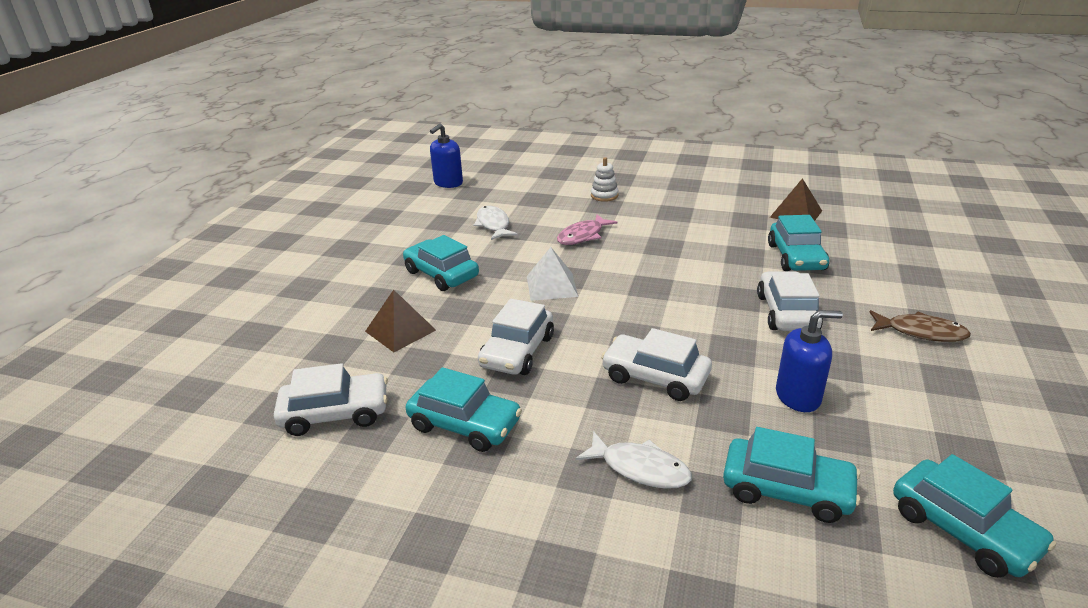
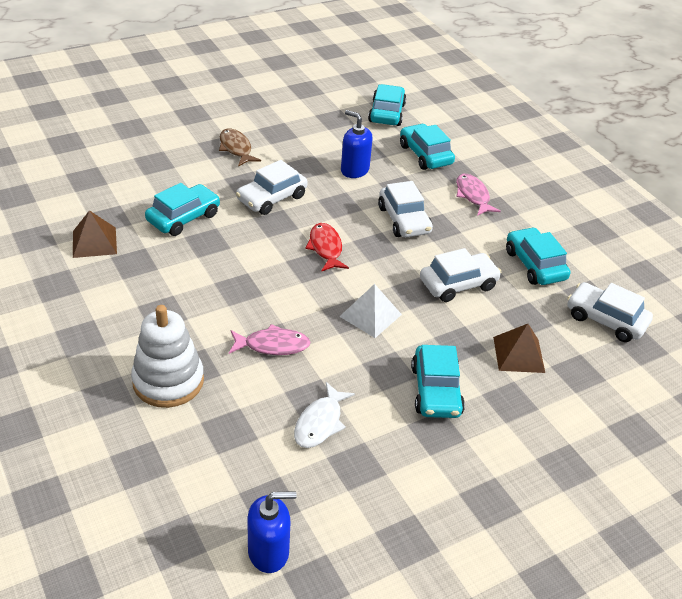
camera: 140 degrees left, 10 degrees up
white fish [576,431,692,489] -> pink fish [456,174,501,216]
white stacking toy [591,157,619,202] -> white stacking toy [131,305,204,408], size x1.95
none -> red fish [305,223,349,272]

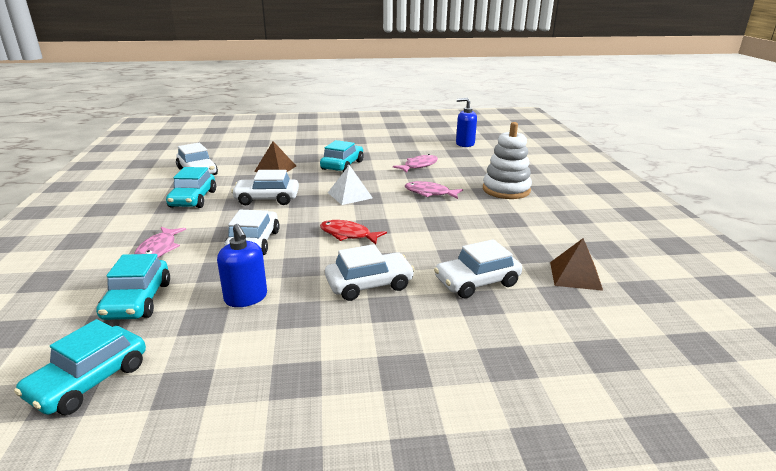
camera: 155 degrees left, 15 degrees down
turquoise car [145,183,220,236] -> white car [434,239,522,298]
brown fish [219,128,261,166] -> none
white fish [294,382,355,448] -> pink fish [393,154,438,173]
red fish [305,223,349,272] -> red fish turned 105 degrees clockwise [320,220,387,244]

